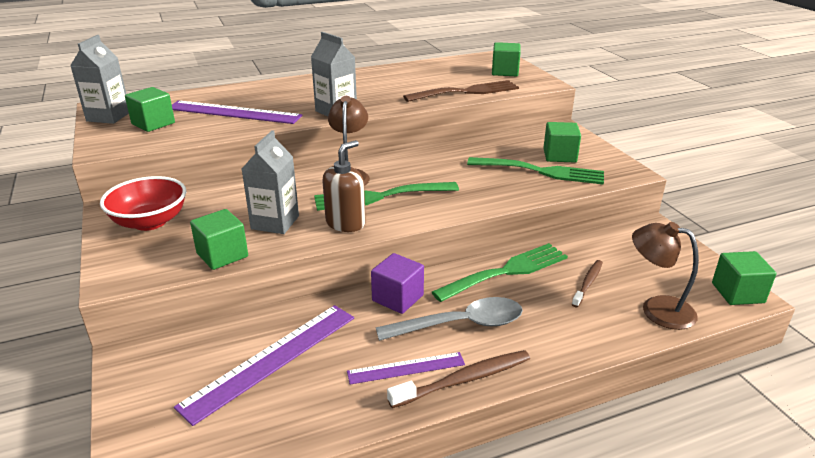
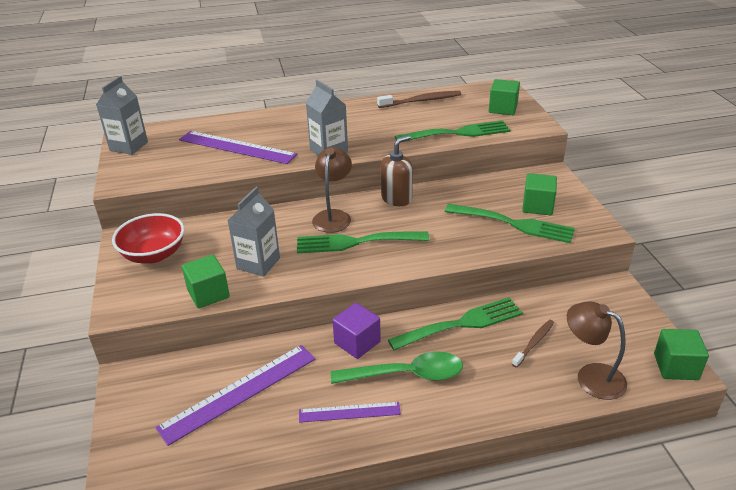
camera: 10 degrees right, 5 degrees up
green cube [125,87,175,132] -> none
brown soap dispenser [322,140,366,232] -> brown soap dispenser moved to [381,135,413,206]
grey spoon [376,297,523,341] -> green spoon [331,352,463,384]
brown toothbrush [387,350,530,408] -> brown toothbrush moved to [377,91,461,108]
brown fork [403,80,519,102] -> green fork [395,121,511,142]

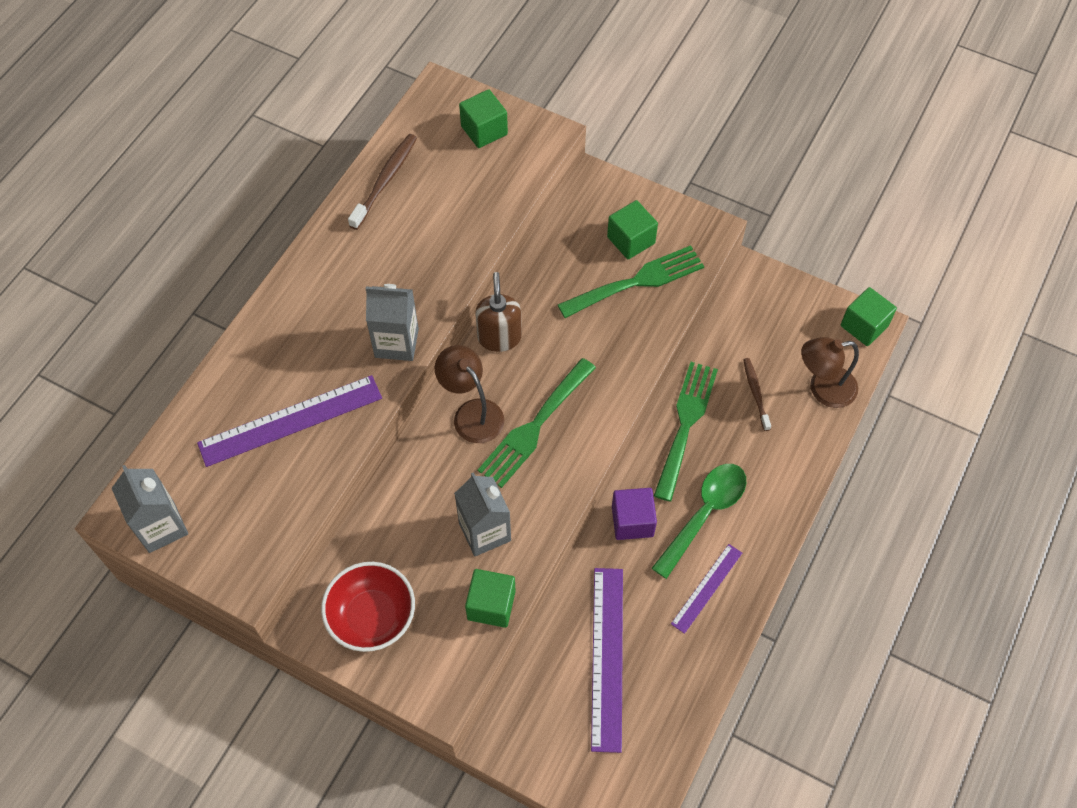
camera: 50 degrees left, 25 degrees up
green fork [395,121,511,142] -> none

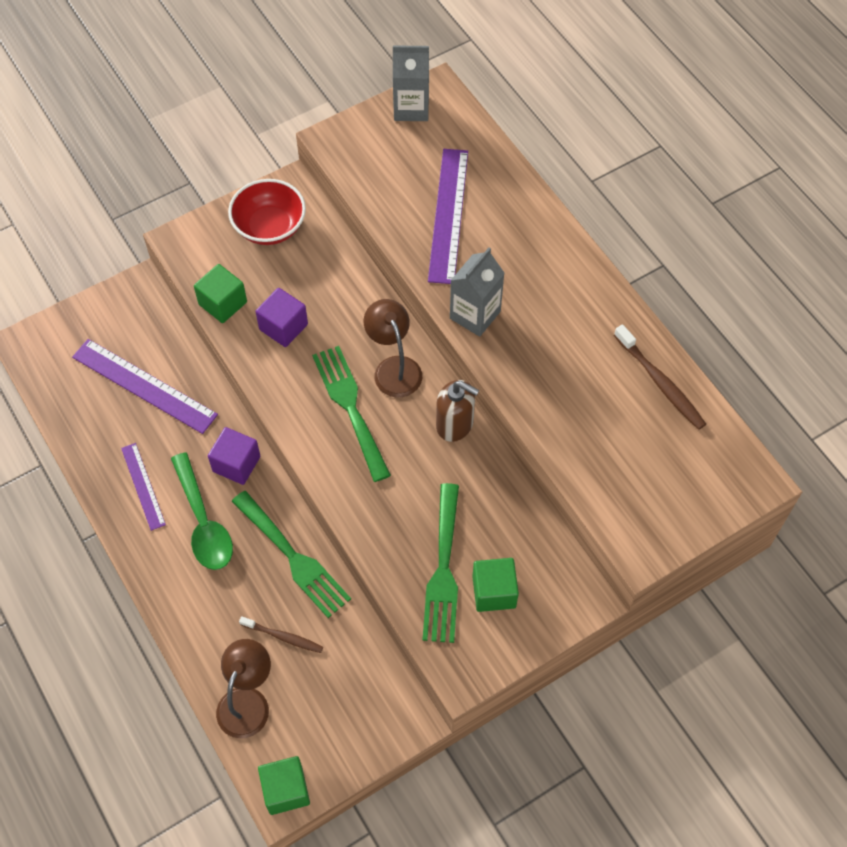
camera: 120 degrees right, 0 degrees up
brown lamp [435,345,504,443] -> brown lamp turned 105 degrees counterclockwise [364,299,422,397]
grey carton [454,472,511,556] -> purple cube [255,288,308,347]
green cube [459,89,508,148] -> none

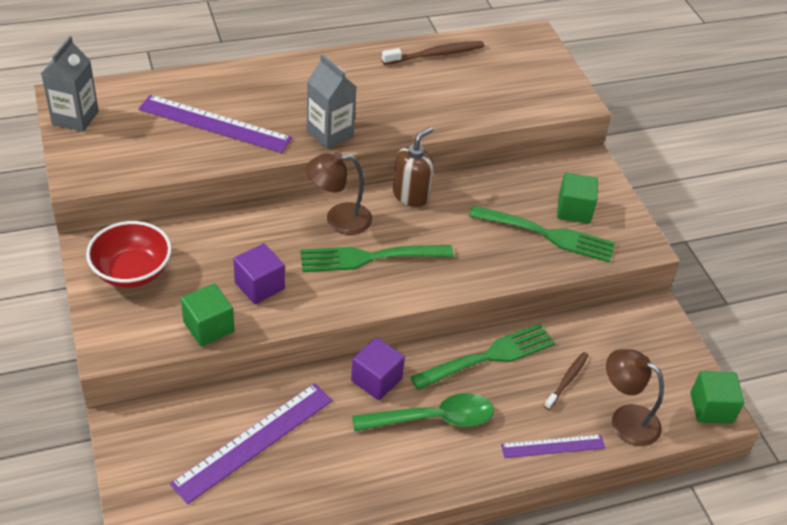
camera: 80 degrees left, 15 degrees down
purple ruler [121,443,166,531] -> purple ruler moved to [501,434,605,458]

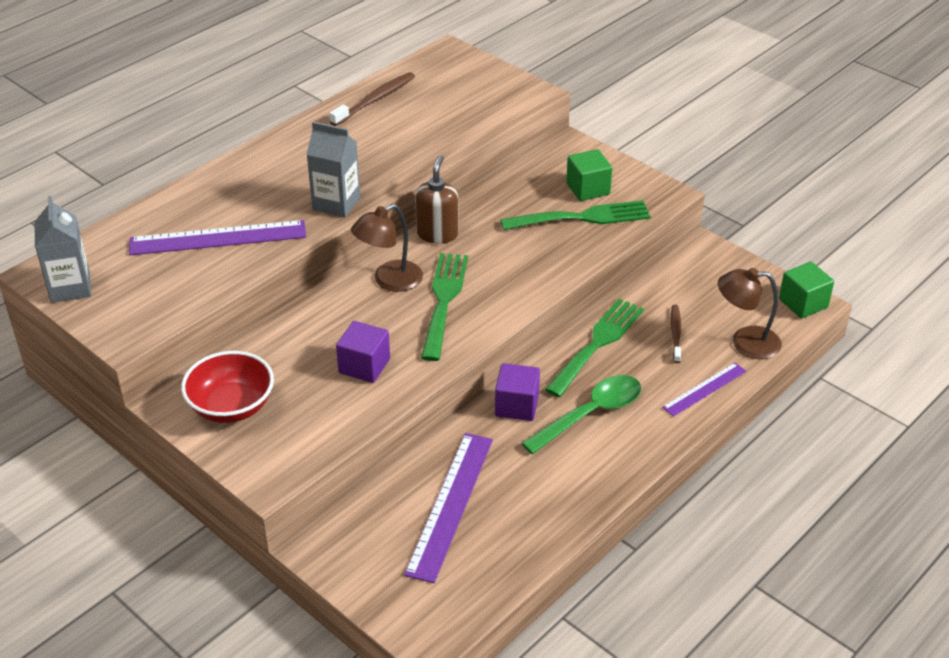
camera: 25 degrees left, 5 degrees down
green cube [181,283,234,346] -> none
green fork [300,245,454,272] -> green fork turned 135 degrees clockwise [421,253,468,361]

